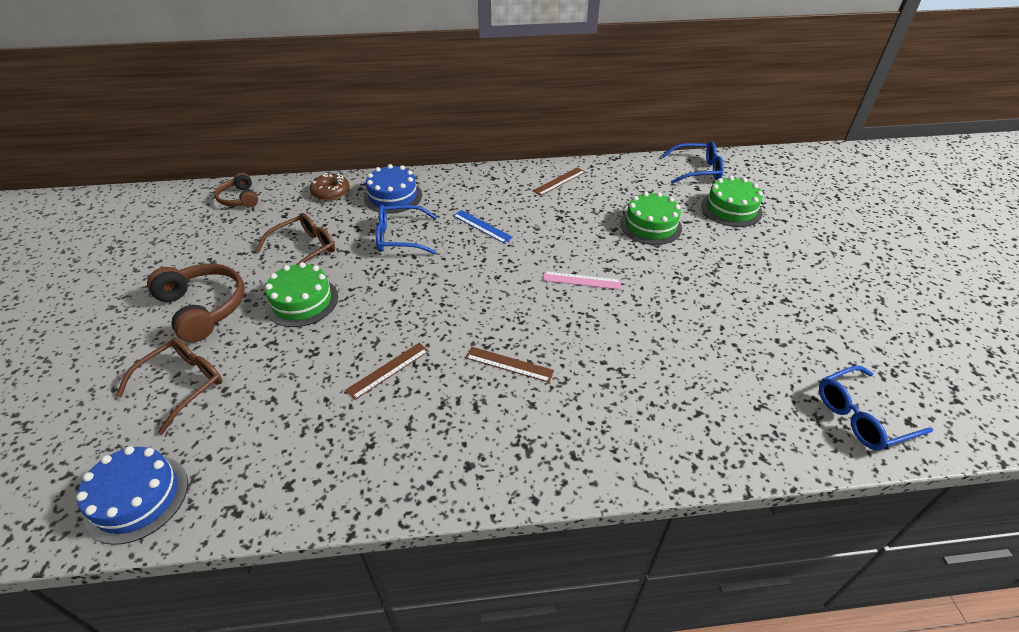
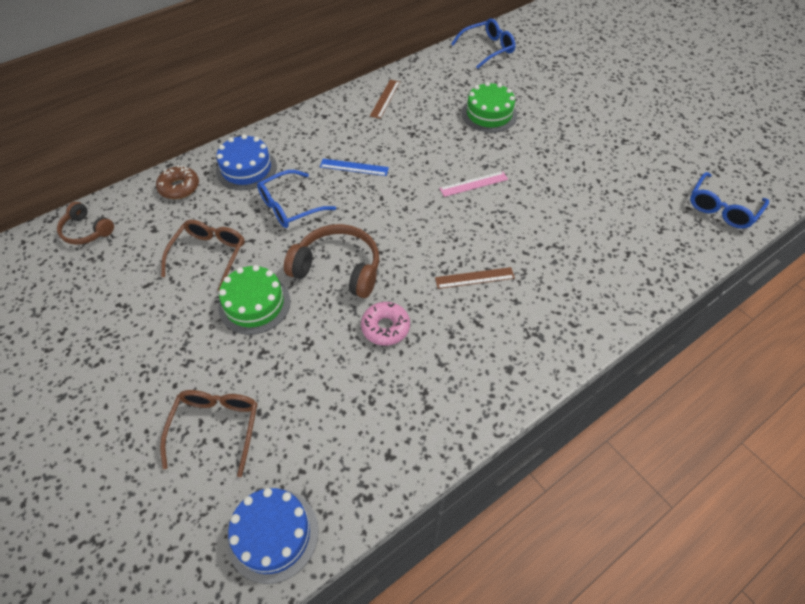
camera: 30 degrees left, 10 degrees up
brown headphones [147,263,245,342] -> brown headphones moved to [284,224,379,298]
brown ruler [346,343,429,400] -> pink donut [361,302,410,346]
green cake [701,176,763,227] -> none

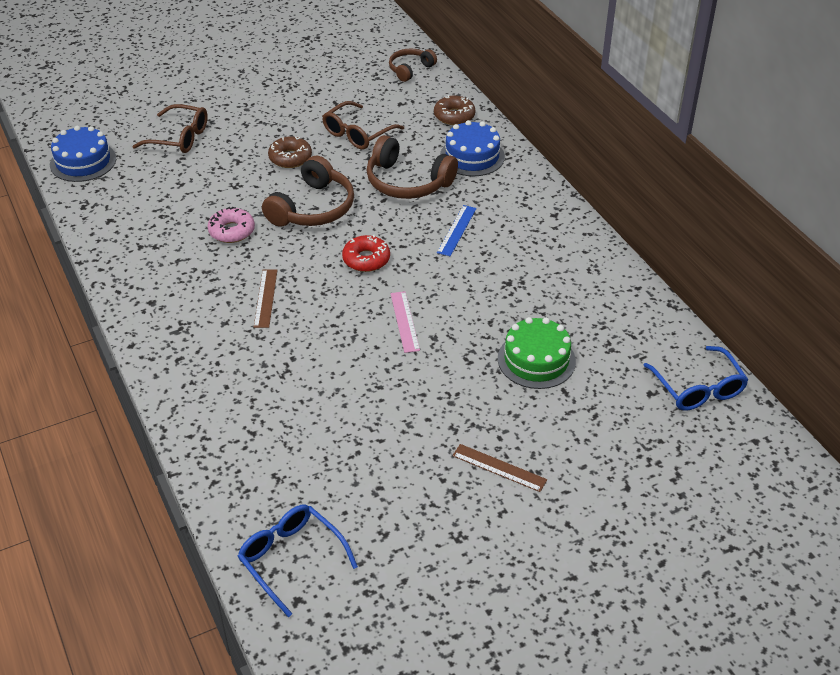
camera: 100 degrees right, 10 degrees down
brown glasses [161,220,245,291] -> brown glasses turned 105 degrees clockwise [322,101,404,150]
green cake [218,265,290,335] -> brown donut [268,136,312,168]
blue glasses [257,170,336,228] -> brown headphones [366,135,458,199]
brown ruler [370,80,400,119] -> brown ruler moved to [452,444,547,492]
none -> red donut [342,235,390,272]

